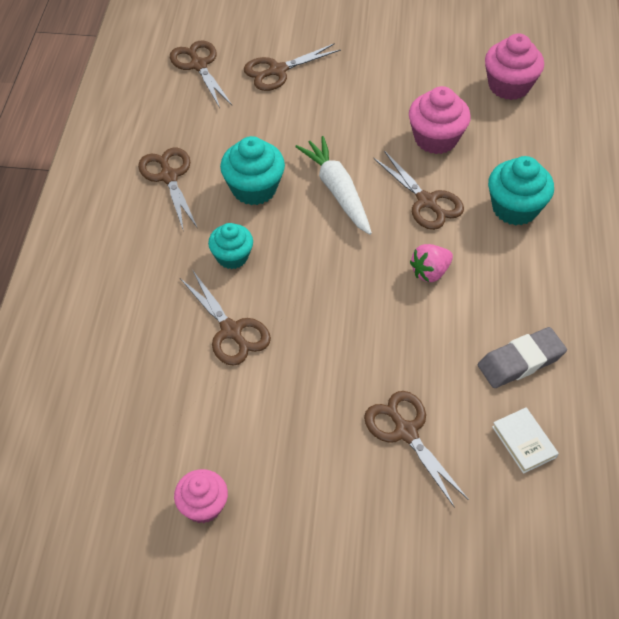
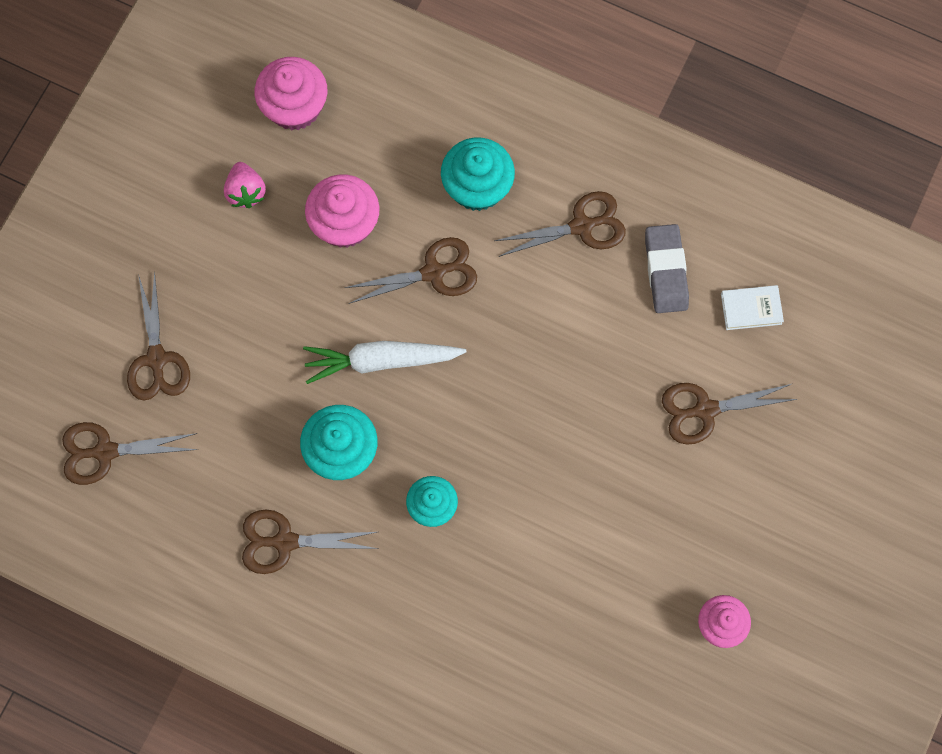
camera: 70 degrees left, 20 degrees up
brown scissors [180,271,271,366] -> brown scissors moved to [494,191,626,257]
pink strawberry [410,244,453,282] -> pink strawberry moved to [224,162,266,208]

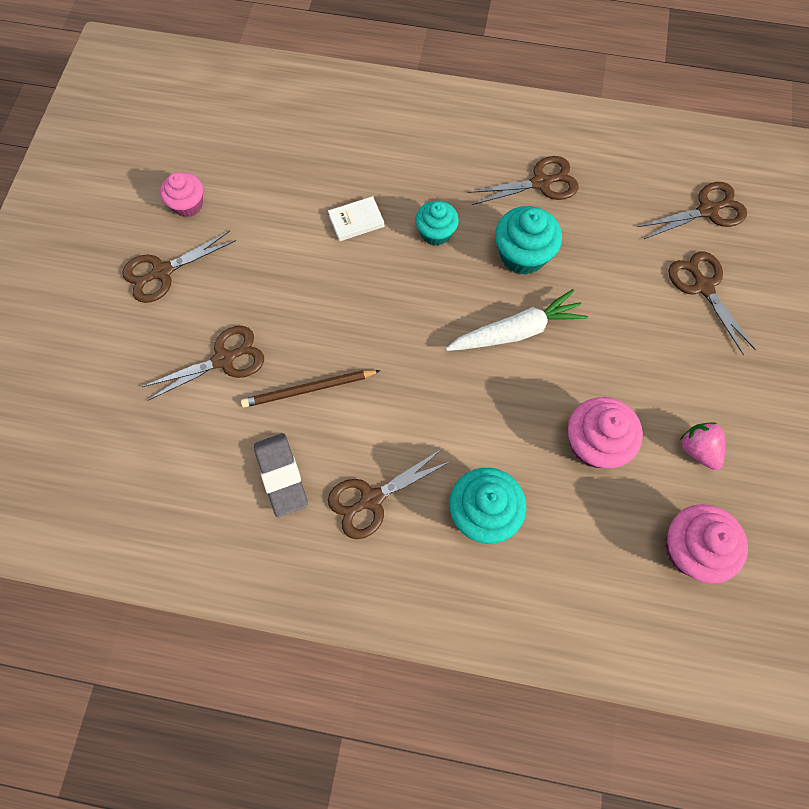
camera: 165 degrees right, 5 degrees down
brown scissors [344,237,477,304] -> brown scissors moved to [122,231,236,303]
white book [721,285,784,330] -> white book moved to [328,196,384,241]
none -> brown pencil [241,370,381,408]

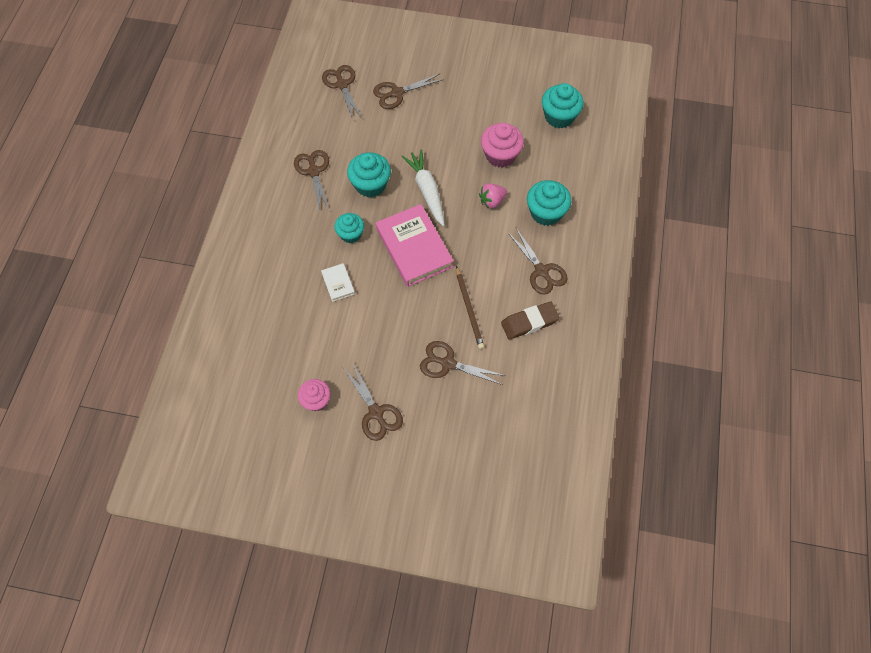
camera: 90 degrees left, 5 degrees down
brown scissors [142,326,264,401] -> brown scissors turned 45 degrees counterclockwise [420,341,506,385]
grey eraser [254,433,308,517] -> brown eraser [501,302,560,340]
pink cupcake [665,504,748,583] -> turquoise cupcake [542,83,584,128]
pink strawberry [680,422,725,470] -> pink strawberry moved to [479,184,507,208]
none -> pink book [376,204,454,287]

